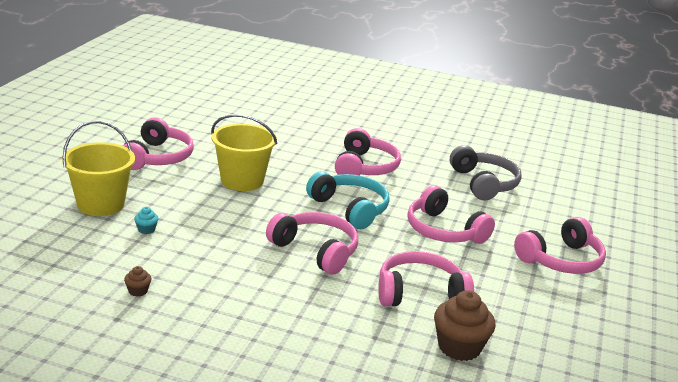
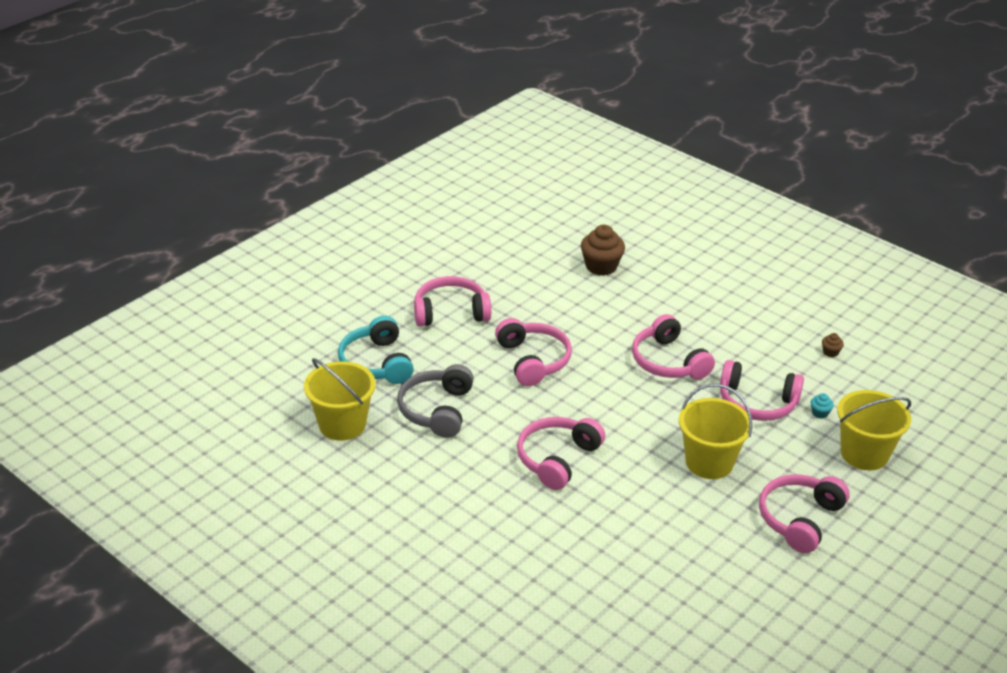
camera: 155 degrees left, 10 degrees up
turquoise headphones [306,171,390,229] -> turquoise headphones moved to [338,316,414,384]
pink headphones [378,251,474,306] -> pink headphones moved to [720,360,804,421]
none -> yellow bucket [304,358,376,441]

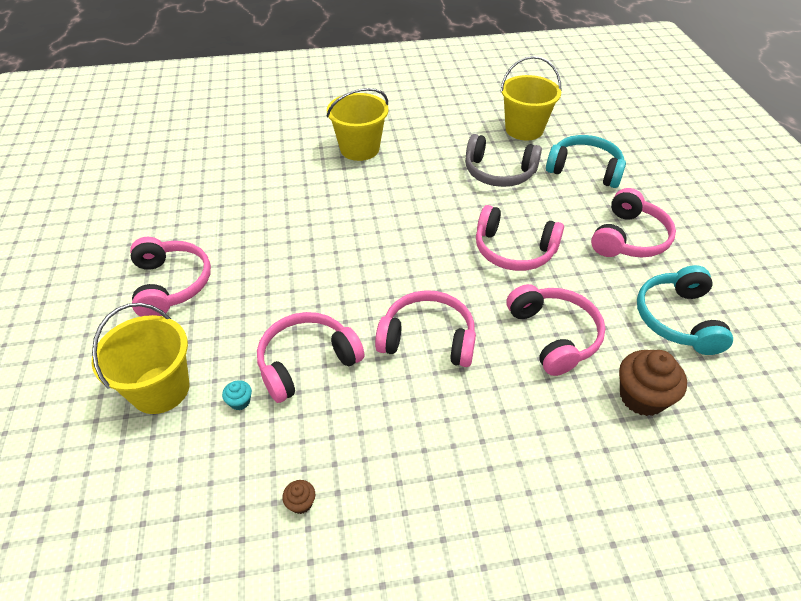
camera: 130 degrees right, 10 degrees up
grey headphones [397,364,474,438] -> grey headphones turned 150 degrees clockwise [465,134,542,187]
pink headphones [517,417,605,490] -> pink headphones moved to [506,284,605,376]
yellow bucket [679,384,752,479] -> yellow bucket moved to [327,88,388,161]
none -> turquoise headphones [637,265,733,355]

